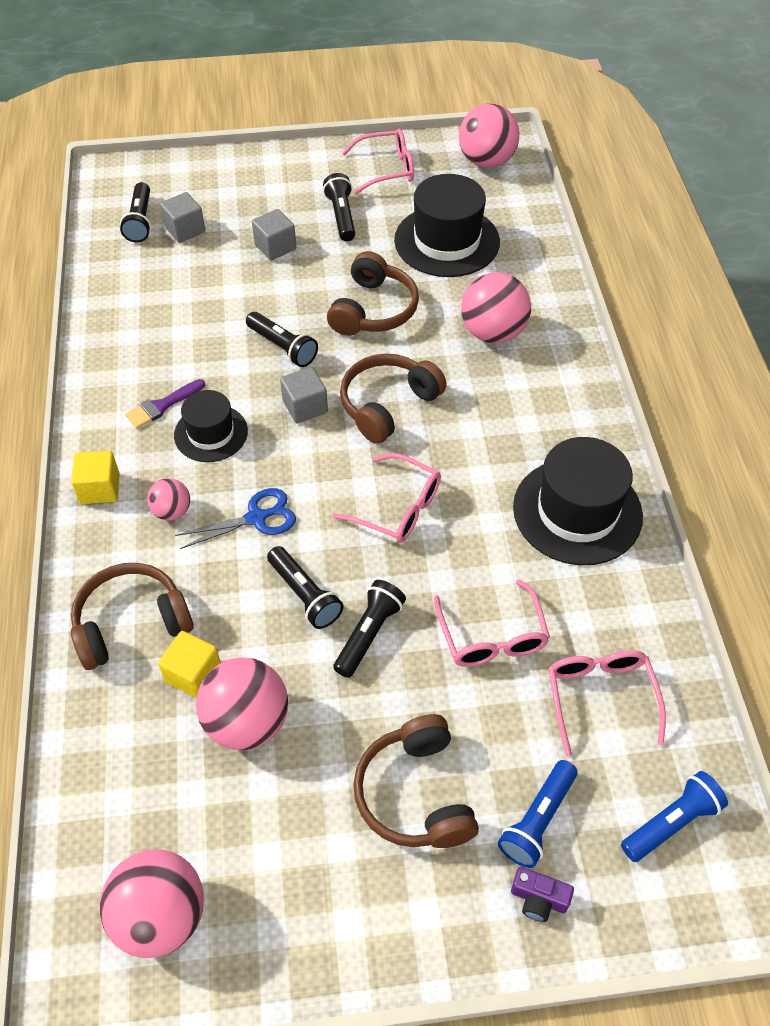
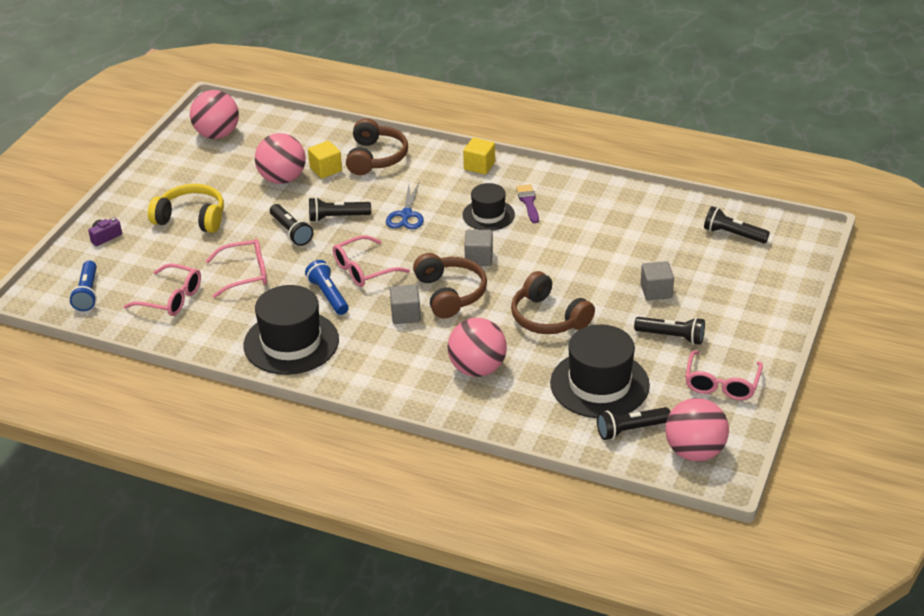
camera: 120 degrees right, 15 degrees down
pink ball [147,478,190,520] -> none
grey cube [160,192,205,243] -> grey cube moved to [390,285,421,324]
black flashlight [246,312,318,367] -> black flashlight moved to [597,407,670,440]
brown headphones [353,714,479,848] -> yellow headphones [148,184,224,233]
pink glasses [434,579,550,667] -> pink glasses turned 150 degrees clockwise [206,239,267,298]
blue flashlight [498,760,577,868] -> blue flashlight moved to [305,260,349,315]

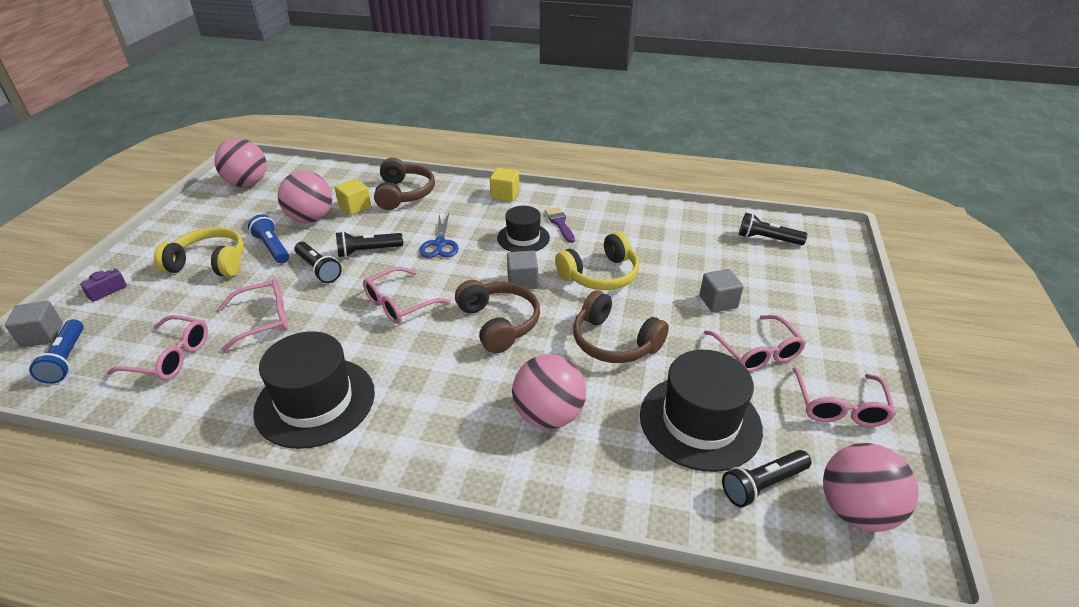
camera: 10 degrees left, 0 degrees up
blue flashlight [305,260,349,315] -> blue flashlight moved to [248,214,289,264]
grey cube [390,285,421,324] -> grey cube moved to [5,301,63,348]
black flashlight [634,317,705,345] -> pink glasses [704,315,806,372]
none -> yellow headphones [555,232,639,290]

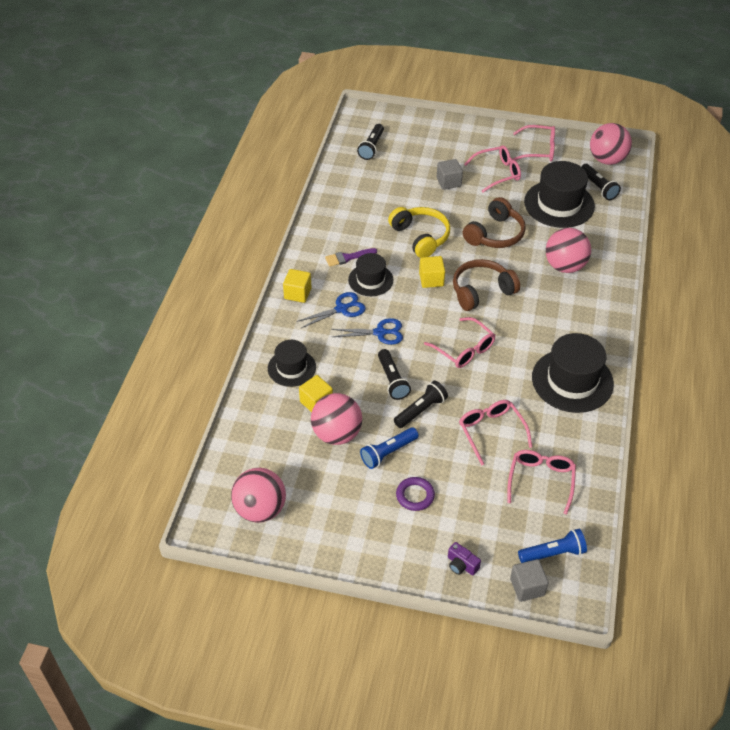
camera: 90 degrees left, 10 degrees up
yellow headphones [154,227,244,277] -> purple ring [396,477,435,511]
brown headphones [374,158,435,210] -> black hat [268,340,316,387]
grey cube [507,251,538,289] -> yellow cube [419,256,445,288]
none -> blue scissors [297,292,366,328]

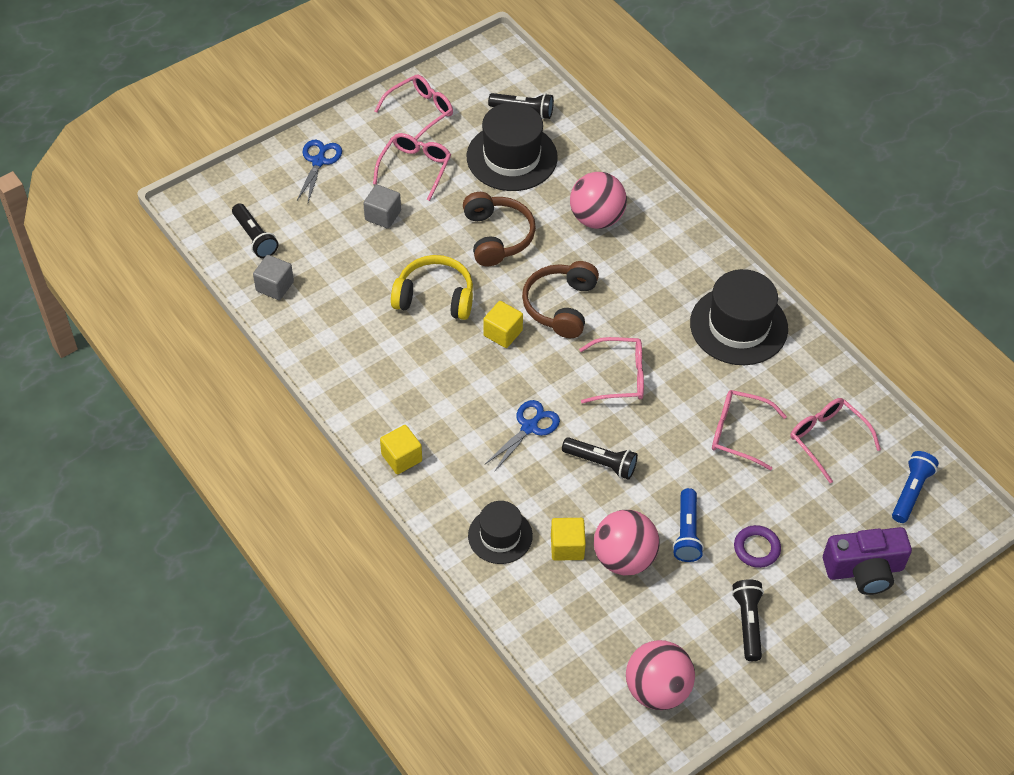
camera: 50 degrees left, 5 degrees up
blue scissors [297,292,366,328] -> blue scissors moved to [297,140,342,202]
purple brush [325,248,377,267] -> none
black hat [348,253,394,296] -> none
black flashlight [394,381,448,428] -> black flashlight moved to [732,579,764,661]
purple camera [448,542,481,575] -> purple camera [823,527,912,595], size x2.07
grey cube [510,559,548,602] -> grey cube moved to [253,255,294,300]
pink ball [590,123,632,165] -> none

